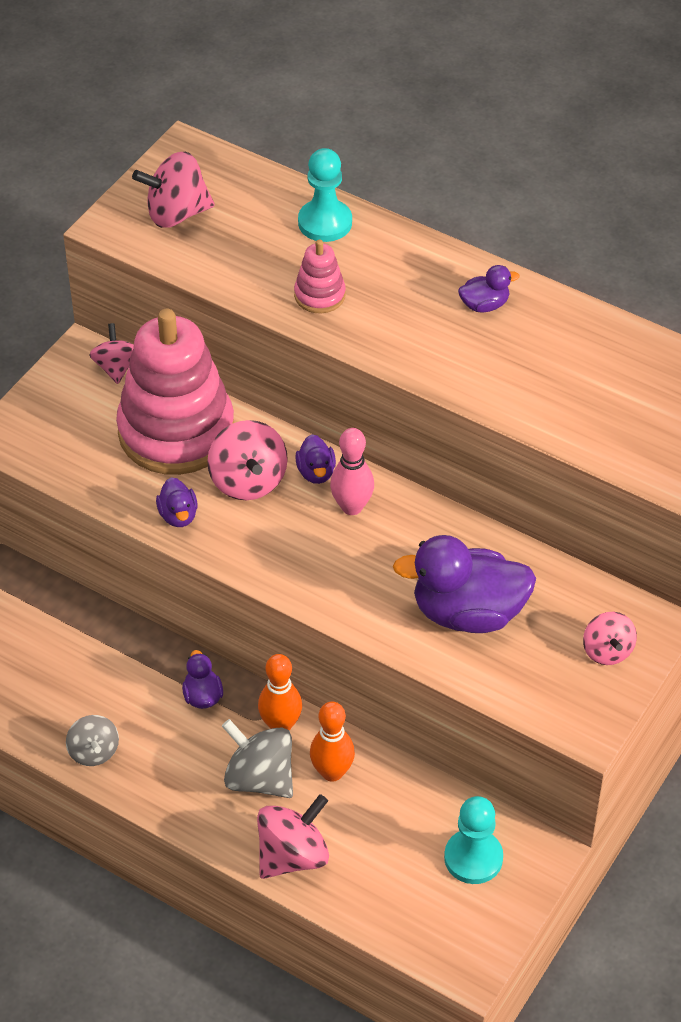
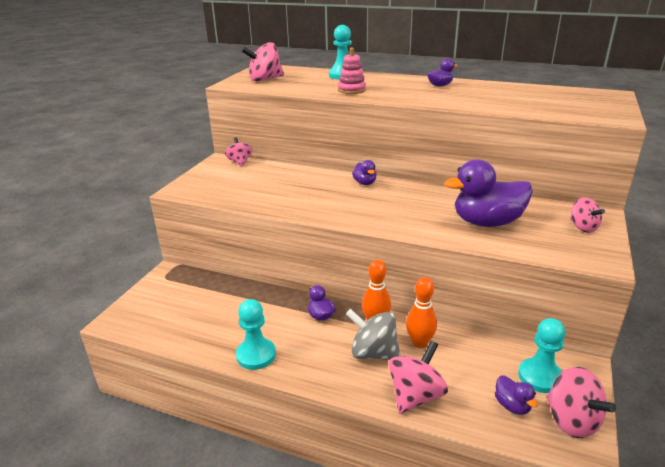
camera: 10 degrees left, 20 degrees down
grey spinning top [66,715,119,766] -> turquoise pawn [236,299,276,370]
pink stacking toy [116,309,234,475] -> none
purple duck [156,477,198,527] -> purple duck moved to [495,375,538,415]
pink spinning top [207,420,288,500] -> pink spinning top moved to [546,367,616,438]
pink bowling pin [330,428,374,515] -> none

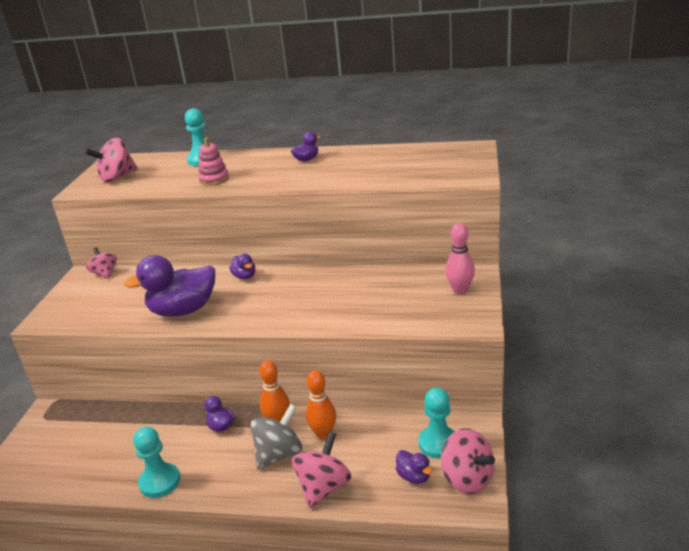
camera: 10 degrees left, 0 degrees up
grey spinning top [346,309,401,360] -> grey spinning top turned 120 degrees clockwise [250,404,302,469]
purple duck [445,159,533,227] -> purple duck moved to [124,255,215,317]
pink spinning top [570,197,605,233] -> pink bowling pin [445,223,475,294]

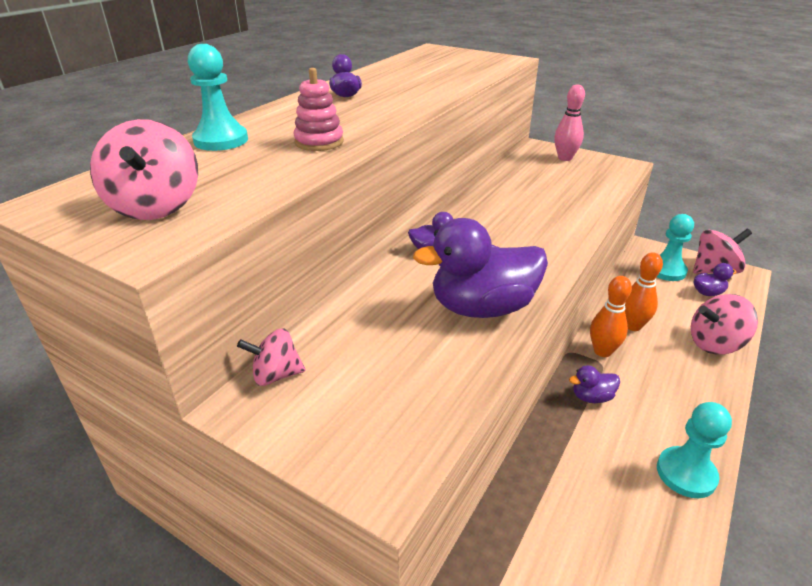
camera: 70 degrees left, 5 degrees up
purple duck [124,255,215,317] -> purple duck turned 75 degrees clockwise [413,218,548,318]
grey spinning top [250,404,302,469] -> none
pink spinning top [292,432,351,508] -> pink spinning top turned 60 degrees counterclockwise [691,294,758,354]

